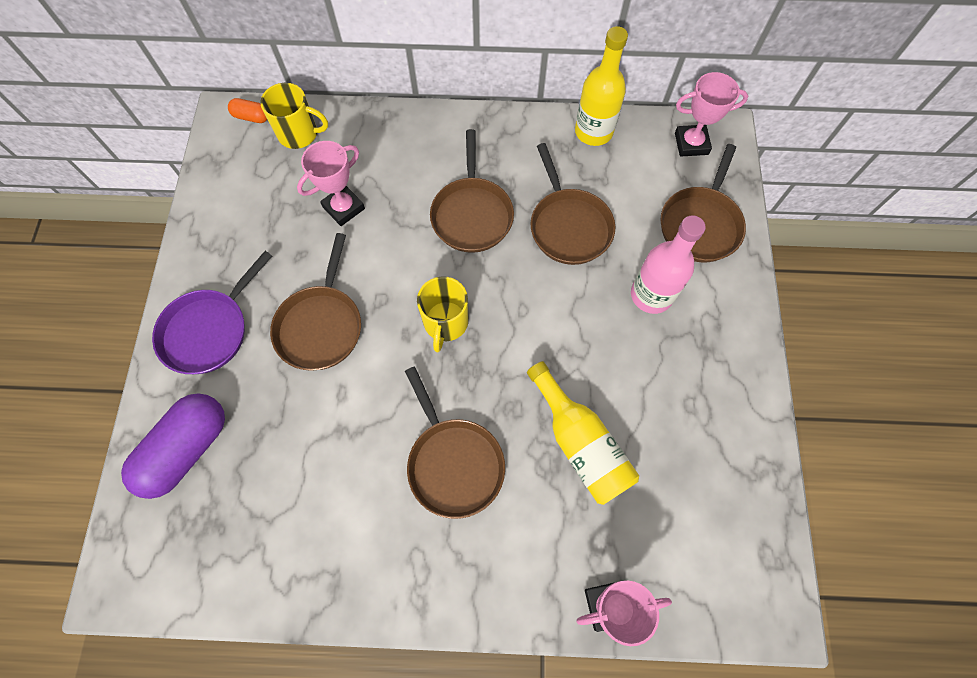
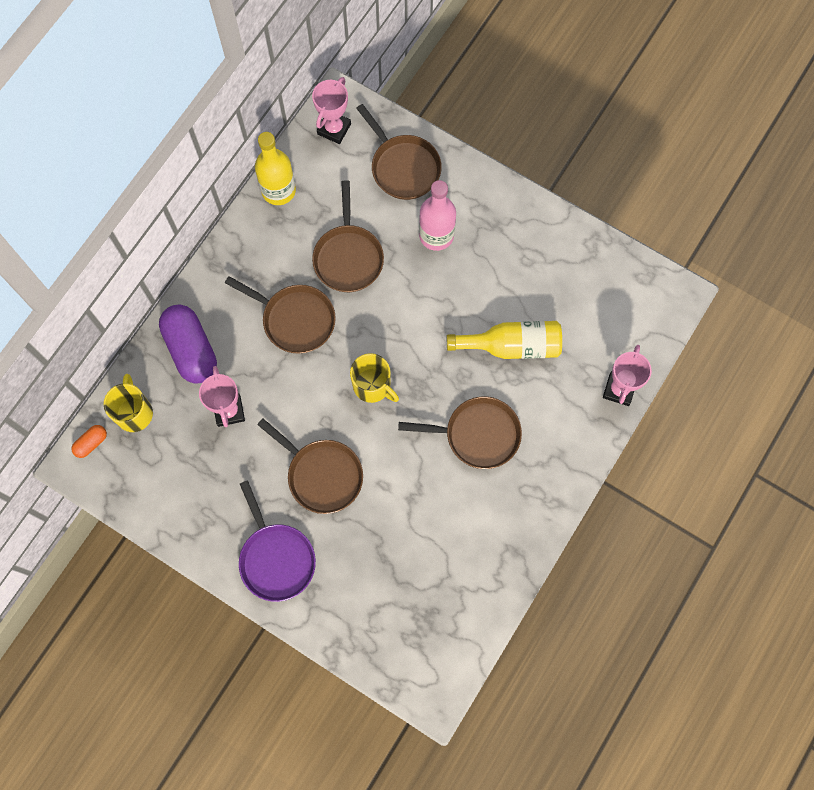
camera: 60 degrees left, 5 degrees up
purple capsule [121,393,225,499] -> purple capsule moved to [159,305,217,384]
yellow mug [260,83,328,149] -> yellow mug turned 45 degrees counterclockwise [104,374,153,432]
brown pan [530,143,615,265] -> brown pan turned 75 degrees clockwise [312,180,384,292]

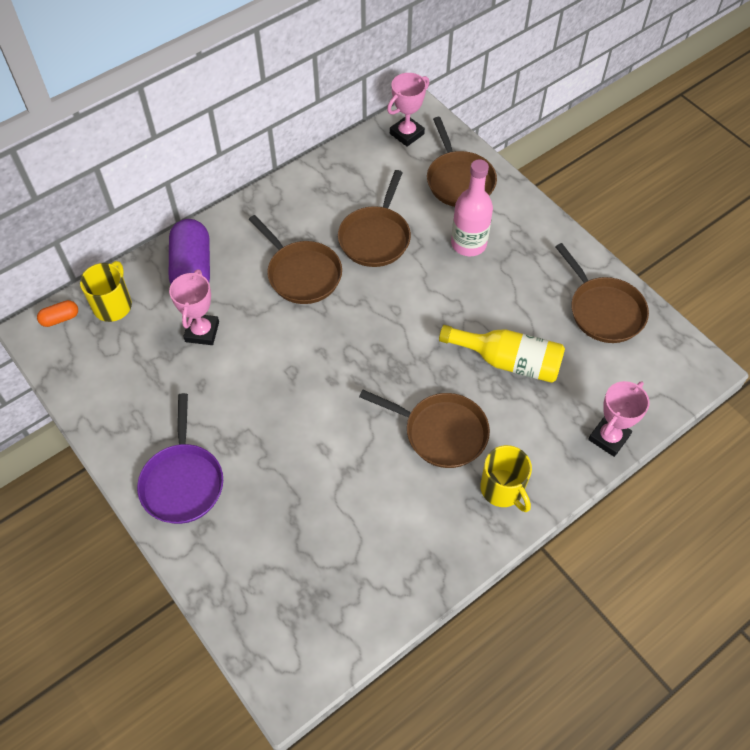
camera: 20 degrees right, 15 degrees down
yellow bottle [255,132,296,205] -> none
brown pan [257,418,363,514] -> brown pan moved to [555,243,649,343]
yellow mug [350,353,399,403] -> yellow mug moved to [480,445,532,512]

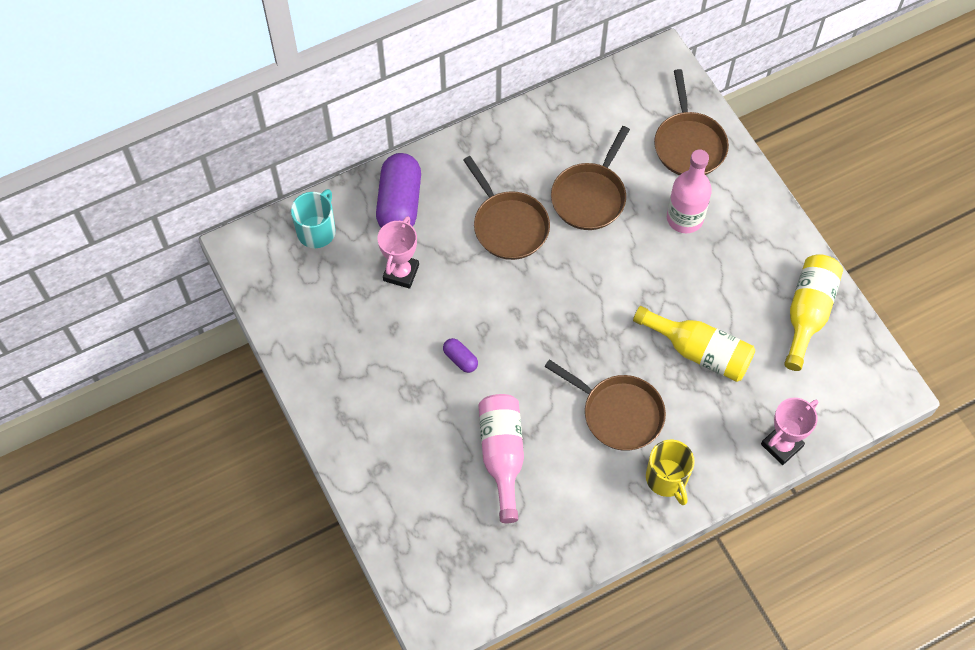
camera: 10 degrees right, 5 degrees up
orange capsule [37,300,78,327] -> none
yellow mug [80,261,132,322] -> turquoise mug [291,189,336,248]
purple pan [137,393,223,524] -> none
pink trophy [387,73,429,146] -> none
brown pan [555,243,649,343] -> yellow bottle [784,254,843,371]
none -> purple capsule [443,338,478,373]
none -> pink bottle [478,394,524,523]

